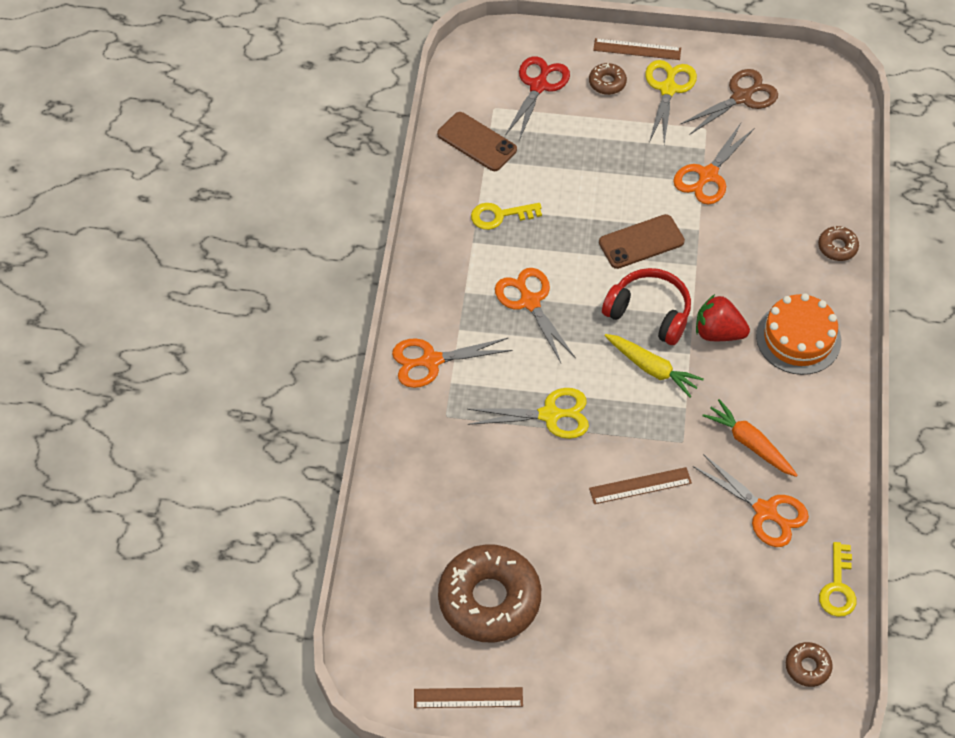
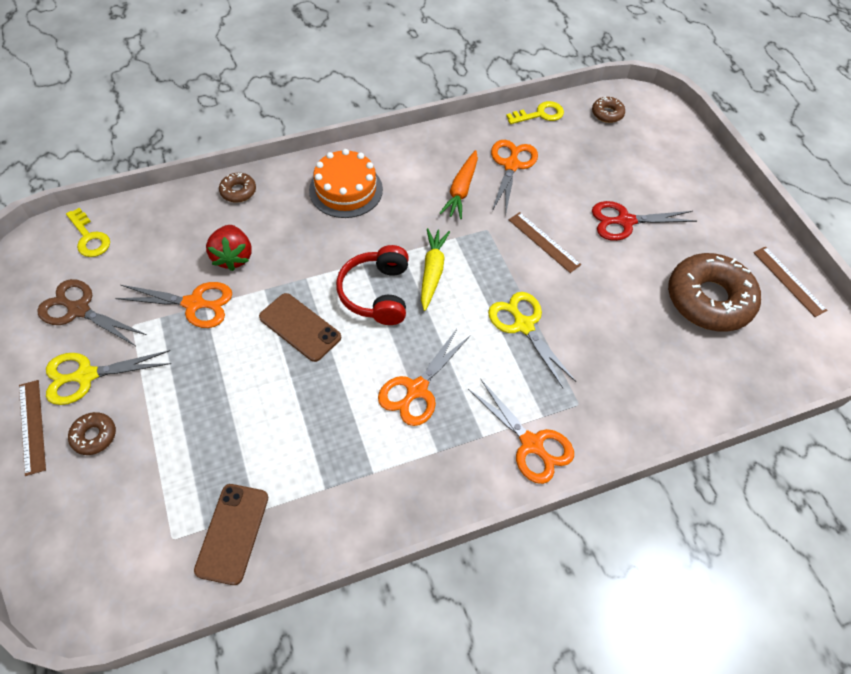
camera: 120 degrees left, 0 degrees up
yellow key [471,203,542,230] -> yellow key moved to [66,208,110,257]
red scissors [505,56,570,141] -> red scissors moved to [592,201,697,241]
red strawberry [696,294,750,341] -> red strawberry moved to [206,225,252,271]

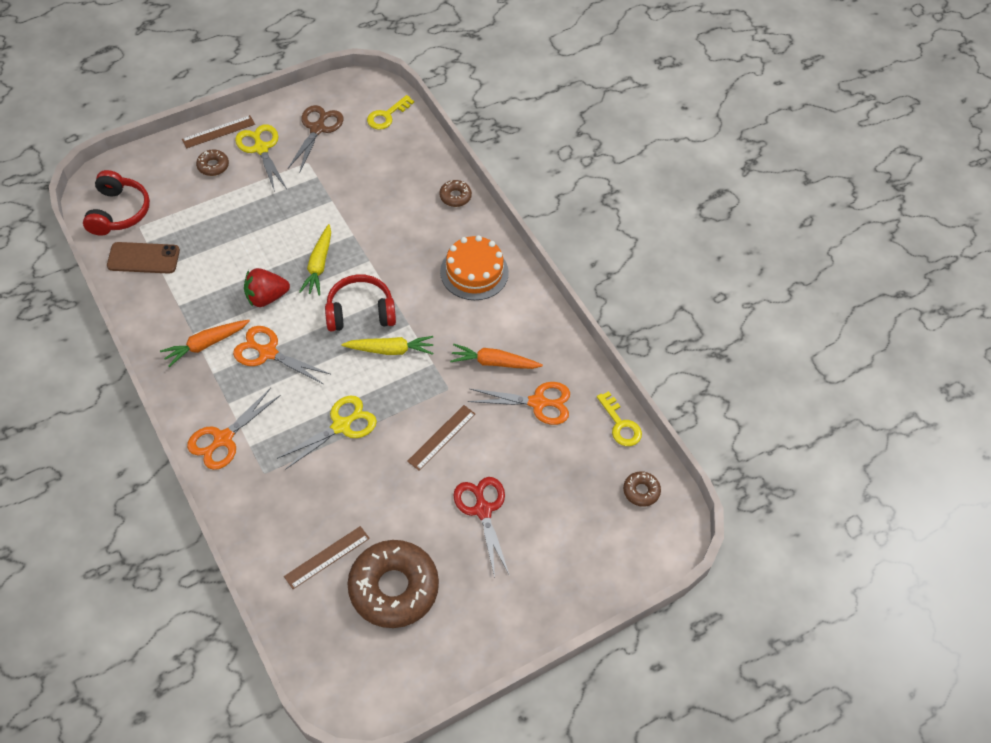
camera: 80 degrees right, 0 degrees up
orange scissors [115,282,232,328] -> none
red strawberry [206,225,252,271] -> red strawberry moved to [244,268,290,307]
brown phone [259,293,341,362] -> yellow carrot [299,224,331,295]
brown ruler [753,247,828,317] -> brown ruler moved to [284,526,370,589]
none -> red headphones [83,170,150,236]
none -> orange carrot [160,320,250,367]

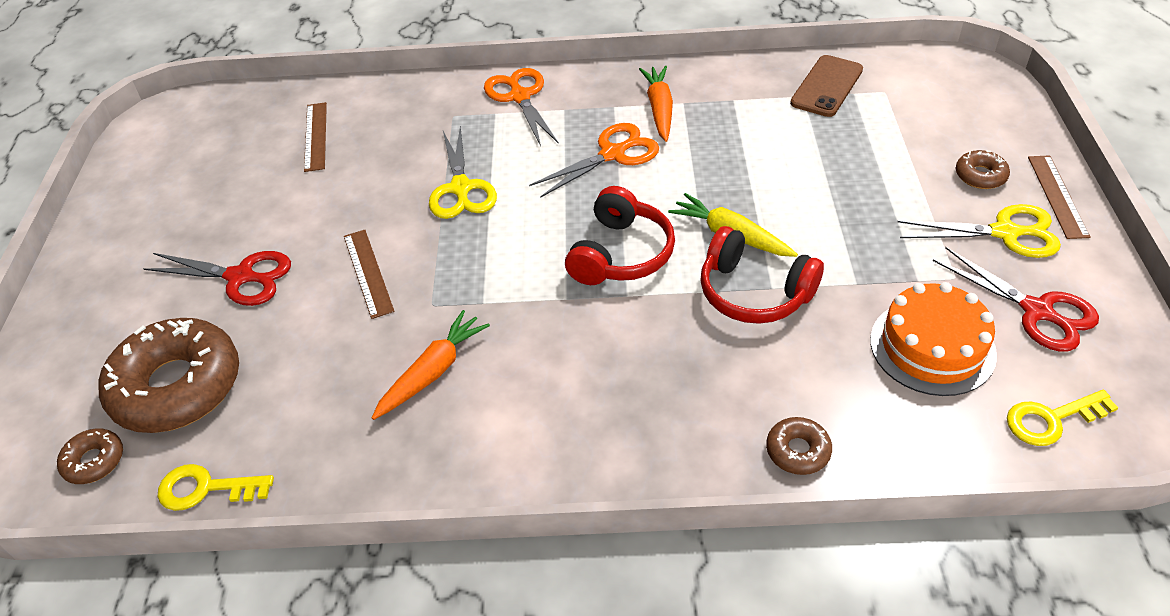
camera: 125 degrees right, 10 degrees down
red headphones [83,170,150,236] -> red headphones moved to [701,226,824,324]
red strawberry [244,268,290,307] -> none
brown scissors [288,105,343,173] -> red scissors [933,247,1099,352]
yellow carrot [341,336,433,355] -> none
brown donut [348,540,439,628] -> brown donut moved to [98,318,239,433]
yellow key [367,95,414,130] -> yellow key turned 90 degrees counterclockwise [1007,390,1119,446]
orange cake [440,235,509,300] -> orange cake moved to [870,282,997,396]
orange scissors [468,382,570,425] -> none

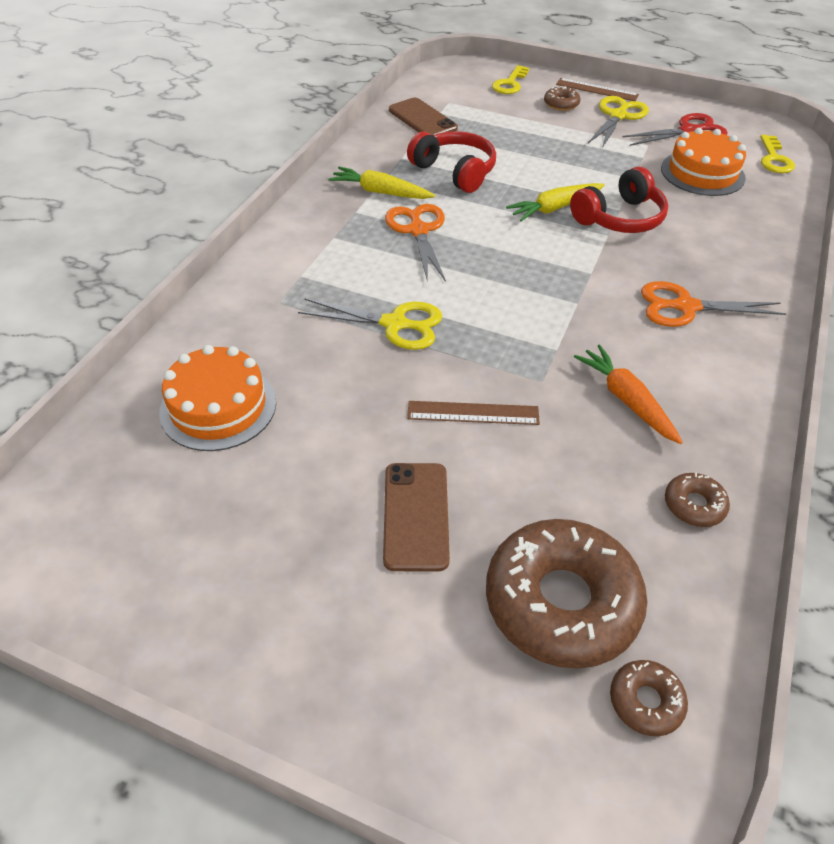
camera: 70 degrees left, 0 degrees up
red scissors [144,251,291,306] -> brown phone [383,463,450,572]
yellow key [158,464,274,511] -> yellow key moved to [492,65,529,94]
brown ruler [304,102,327,172] -> orange cake [159,345,276,451]
orange scissors [484,68,559,146] -> orange scissors moved to [641,281,786,327]
red headphones [565,186,675,285] -> red headphones moved to [407,131,496,193]
orange carrot [639,66,673,142] -> yellow carrot [328,167,435,199]
brown donut [766,417,832,475] -> brown donut moved to [665,472,730,527]

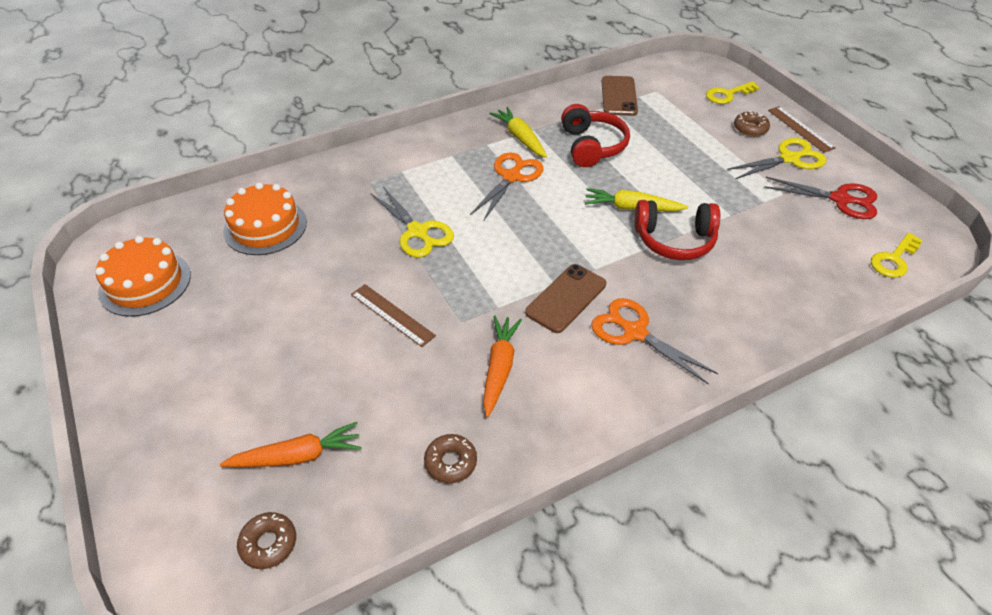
camera: 40 degrees right, 0 degrees up
brown phone [383,463,450,572] -> brown phone moved to [525,264,606,333]
brown donut [486,519,647,669] -> orange carrot [220,422,362,467]
orange cake [661,128,746,196] -> orange cake moved to [95,236,191,317]

